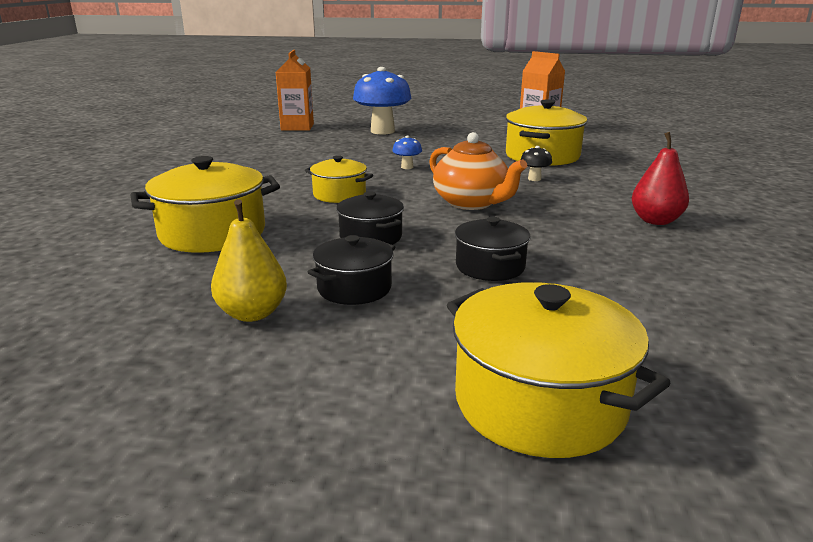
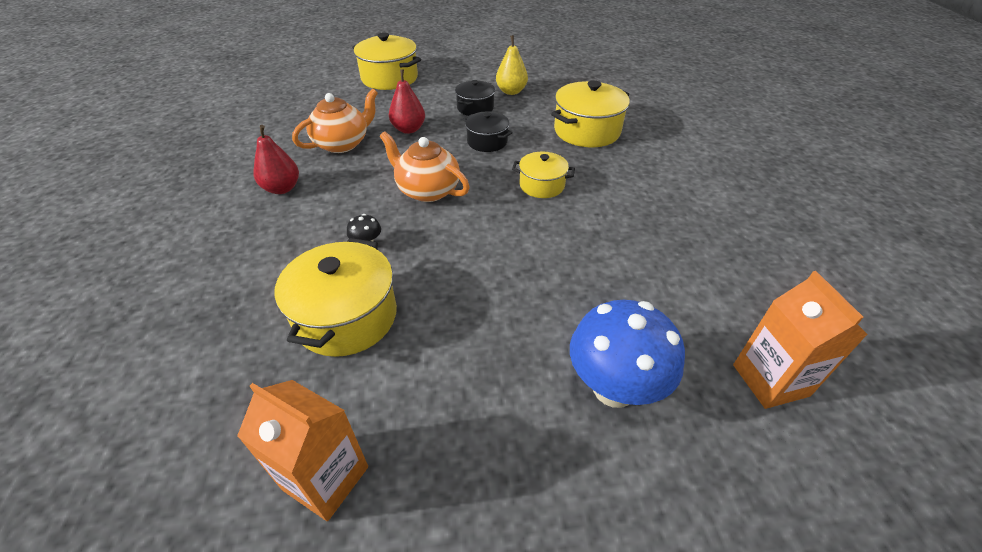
camera: 165 degrees right, 20 degrees up
blue mushroom [392,136,422,169] -> none
black pot [455,217,531,281] -> red pear [389,69,425,134]
none -> orange teapot [292,89,378,153]

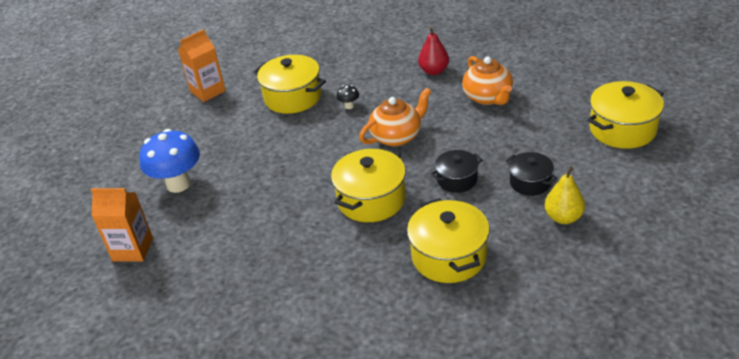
camera: 115 degrees right, 5 degrees down
red pear [389,69,425,134] -> none
yellow pot [512,151,575,198] -> yellow pot [331,147,406,222], size x1.68

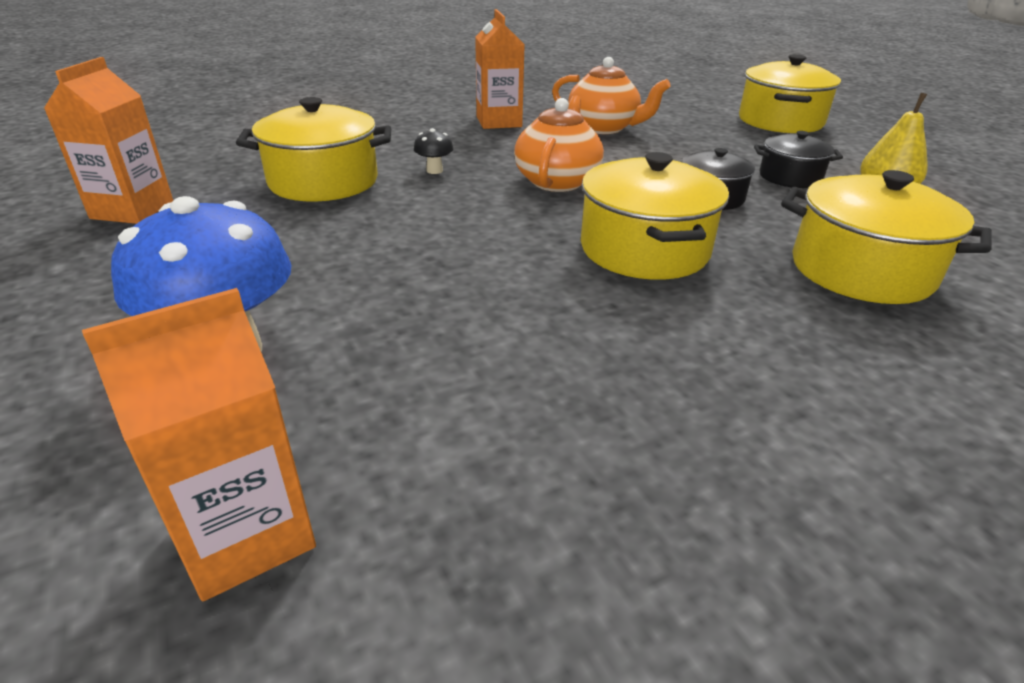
camera: 45 degrees left, 5 degrees down
red pear [418,27,449,75] -> orange carton [475,9,525,129]

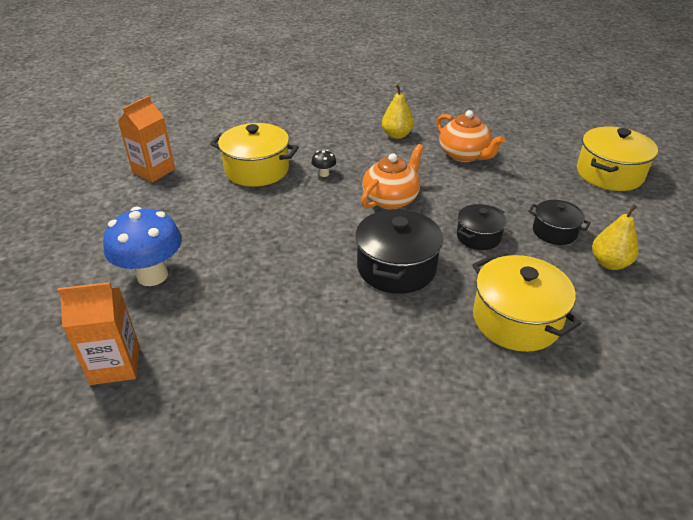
camera: 25 degrees right, 5 degrees up
orange carton [475,9,525,129] -> yellow pear [382,84,414,139]
yellow pot [581,152,729,280] -> black pot [355,208,443,294]

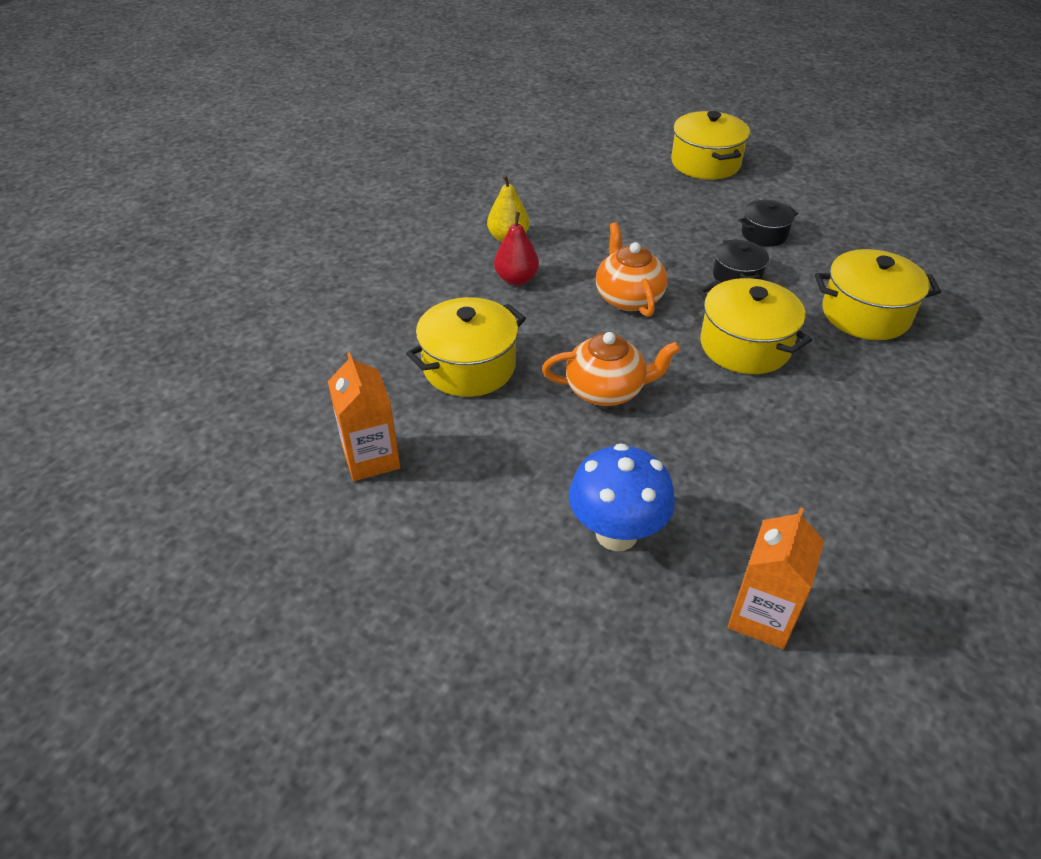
camera: 55 degrees left, 5 degrees up
black mushroom [311,150,336,177] -> none
black pot [355,208,443,294] -> yellow pot [698,278,812,374]
orange teapot [436,110,505,162] -> orange teapot moved to [542,332,681,406]
yellow pear [592,204,639,270] -> none
none -> red pear [494,212,539,285]

